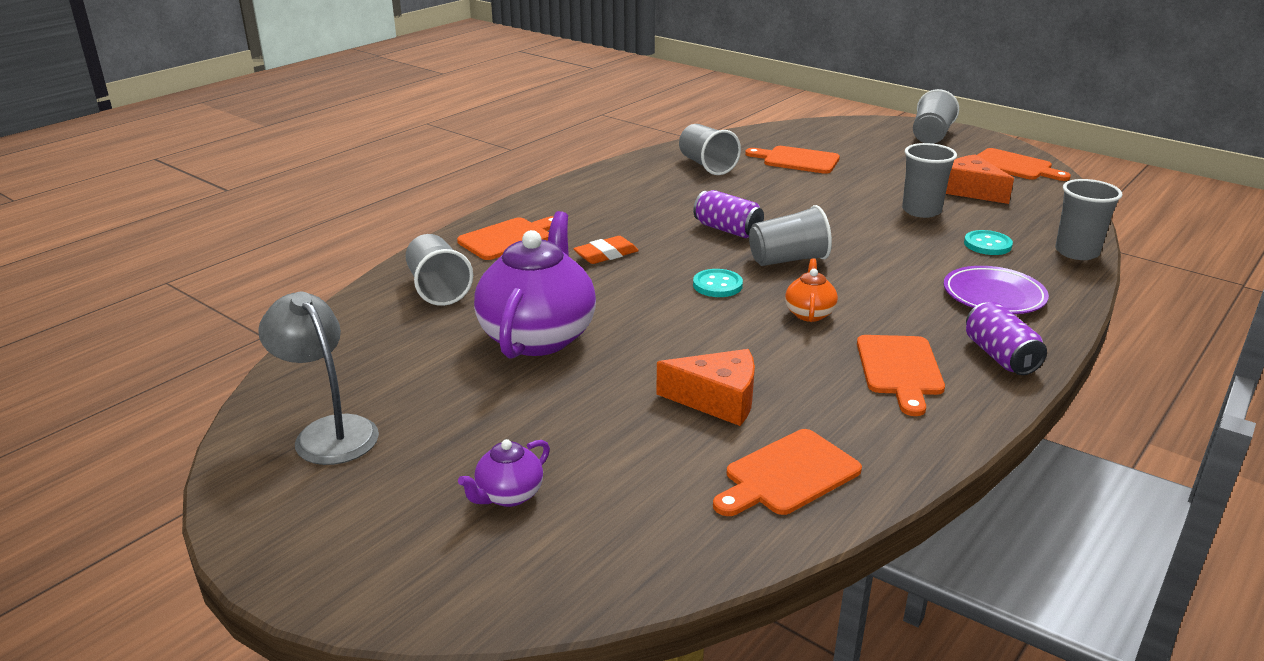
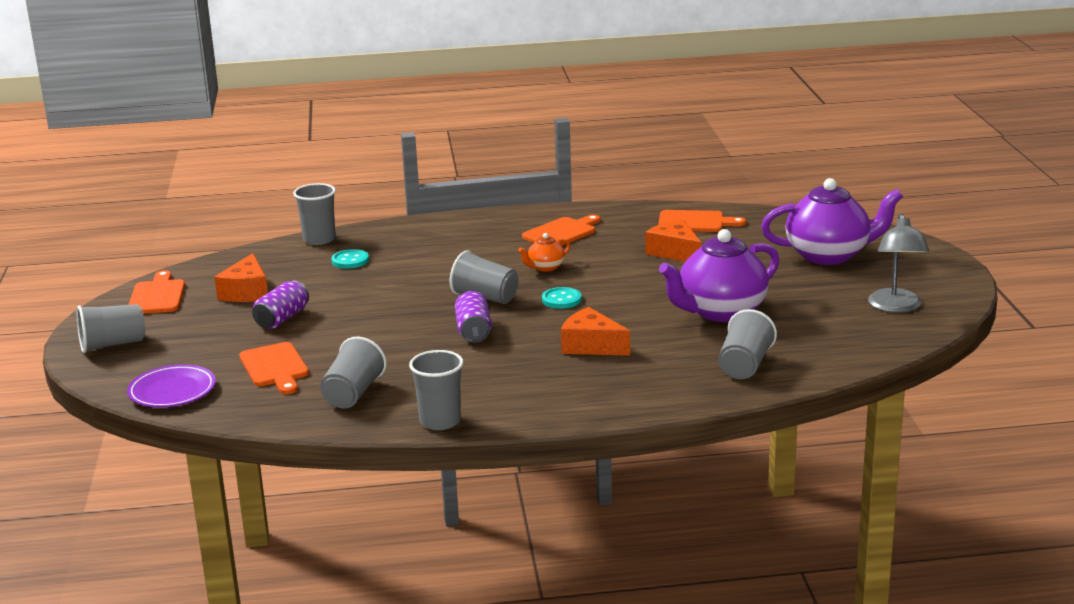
camera: 135 degrees left, 5 degrees down
orange cutting board [457,216,554,260] -> none
purple teapot [458,439,550,507] -> purple teapot [761,178,903,265], size x2.21
orange eraser [573,236,639,264] -> orange cheese [561,307,630,356]
grey cup [902,143,957,218] -> grey cup moved to [409,350,463,430]
purple plate [944,266,1049,314] -> purple plate moved to [127,364,216,407]
purple can [966,302,1047,375] -> purple can moved to [252,281,309,329]

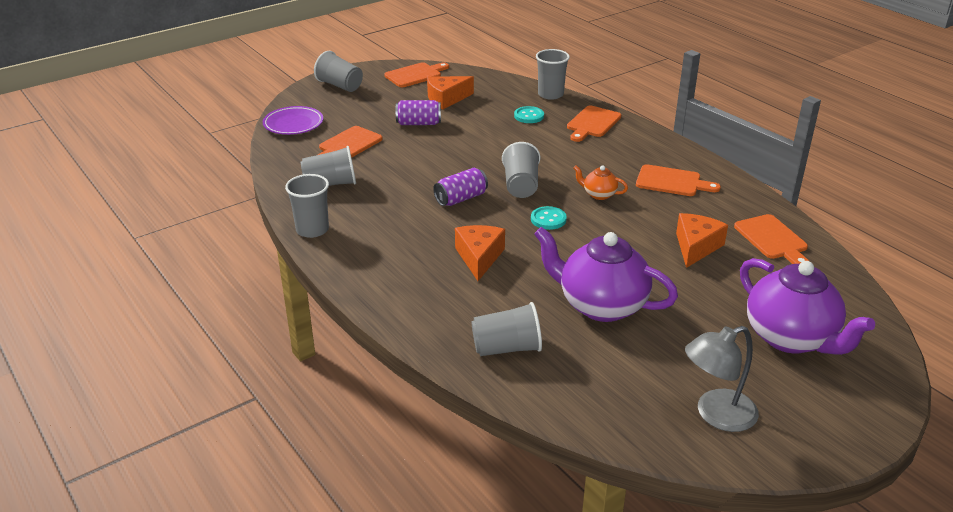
camera: 60 degrees right, 10 degrees up
none -> orange cutting board [567,106,621,142]

